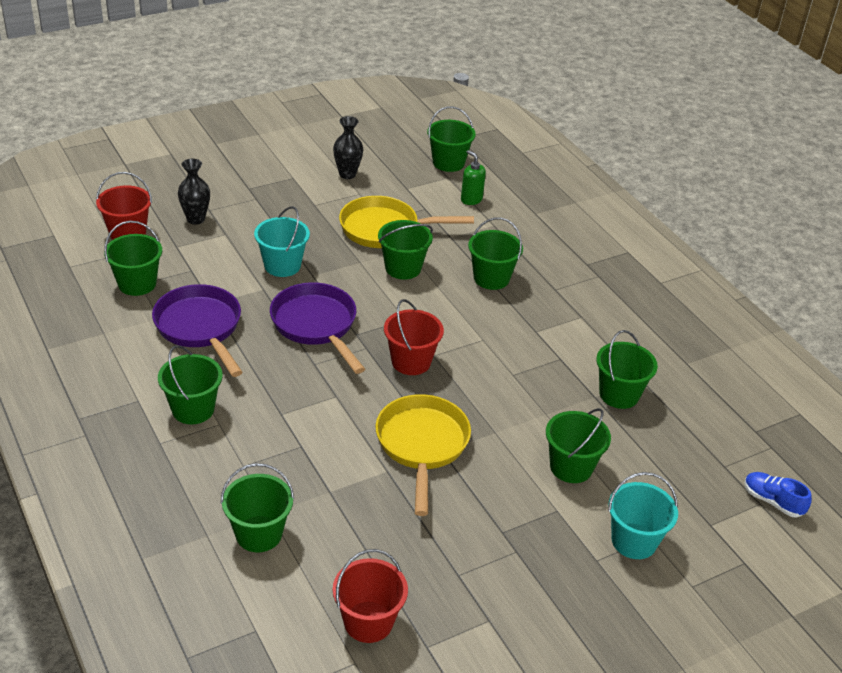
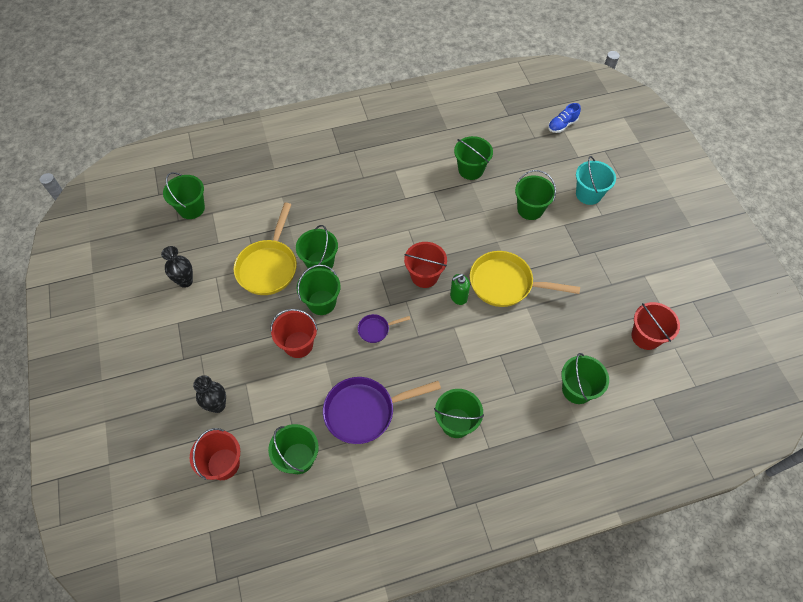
camera: 75 degrees left, 20 degrees up
turquoise bucket [254,206,310,277] -> red bucket [271,309,318,358]
purple pan [270,282,365,374] -> purple pan [358,314,410,343], size x0.48
green soap dispenser [461,150,486,205] -> green soap dispenser moved to [450,274,470,305]
green bucket [468,218,523,290] -> green bucket moved to [297,265,341,315]

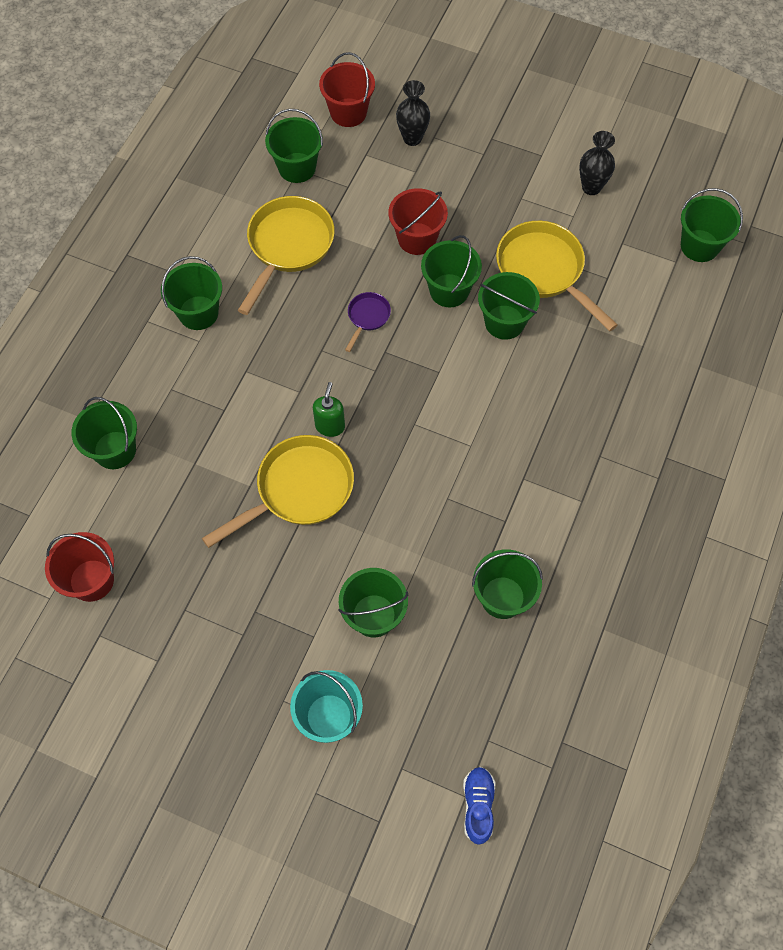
camera: 130 degrees right, 5 degrees up
purple pan [323,377,441,444] -> yellow pan [238,196,335,315]
red bucket [404,242,447,288] -> none

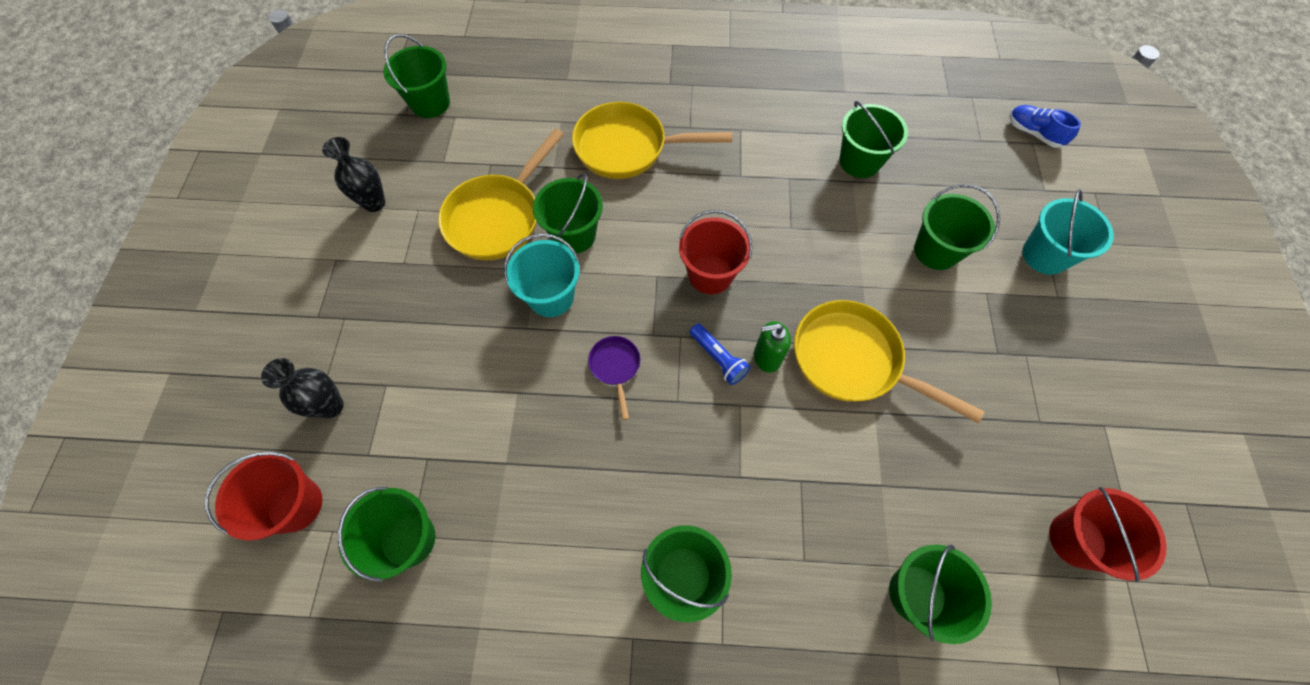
camera: 110 degrees left, 0 degrees up
yellow pan [238,196,335,315] -> yellow pan moved to [572,102,732,179]
purple pan [345,292,391,352] -> purple pan turned 75 degrees clockwise [588,336,640,420]
red bucket [388,188,448,255] -> red bucket moved to [679,210,753,294]
green bucket [421,235,482,307] -> turquoise bucket [504,234,580,317]
blue shoe [463,767,495,845] -> blue shoe turned 60 degrees clockwise [1009,105,1081,148]
none -> blue flashlight [690,323,750,385]

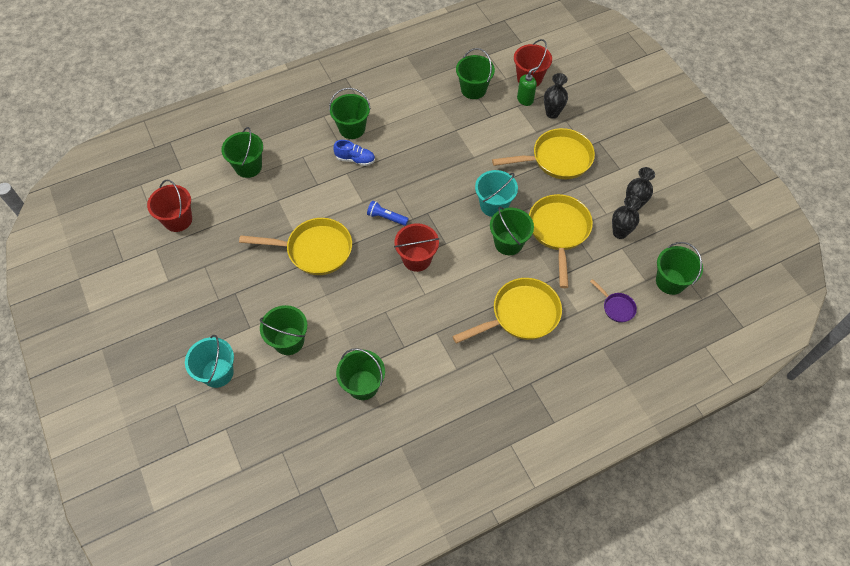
camera: 150 degrees right, 5 degrees down
purple pan [588,336,640,420] -> purple pan moved to [590,279,637,323]
green soap dispenser [754,321,791,373] -> green soap dispenser moved to [517,67,538,106]
blue shoe [1009,105,1081,148] -> blue shoe moved to [333,140,375,166]
none -> yellow pan [492,128,595,179]
none -> black vase [612,195,641,239]

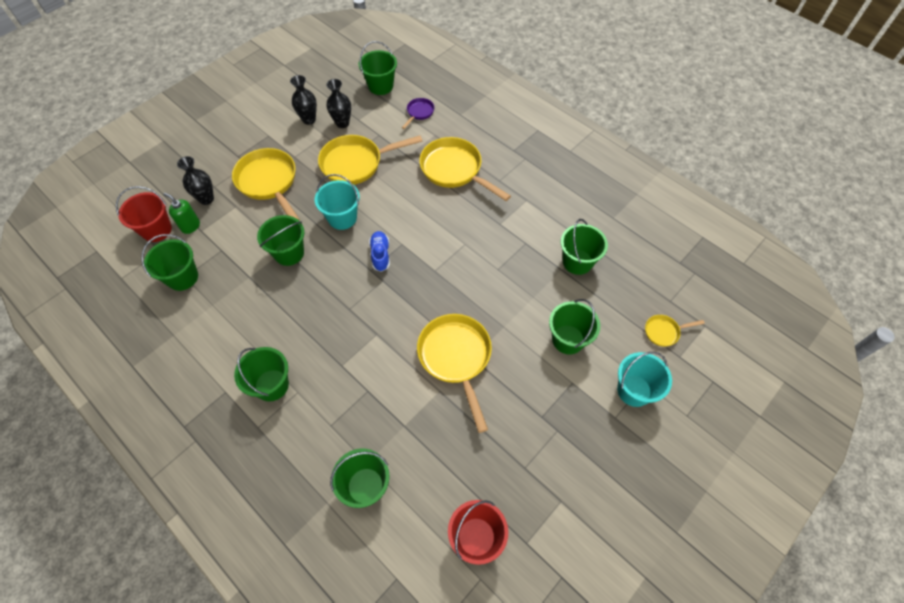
camera: 110 degrees left, 0 degrees up
blue shoe [333,140,375,166] -> blue shoe moved to [369,231,390,272]
blue flashlight [367,200,409,226] -> none
red bucket [394,223,439,272] -> none
green bucket [490,207,534,255] -> green bucket moved to [257,215,304,266]
none -> yellow pan [645,315,705,347]

